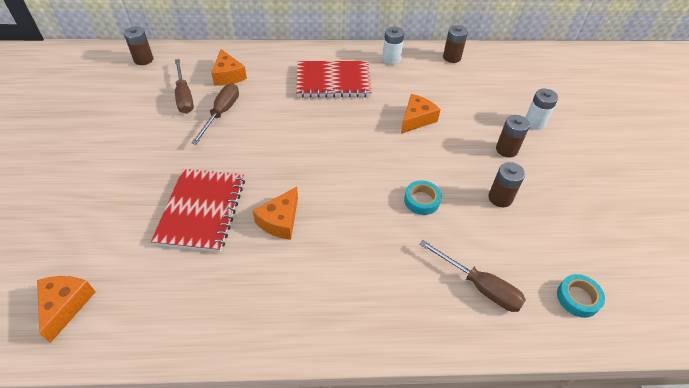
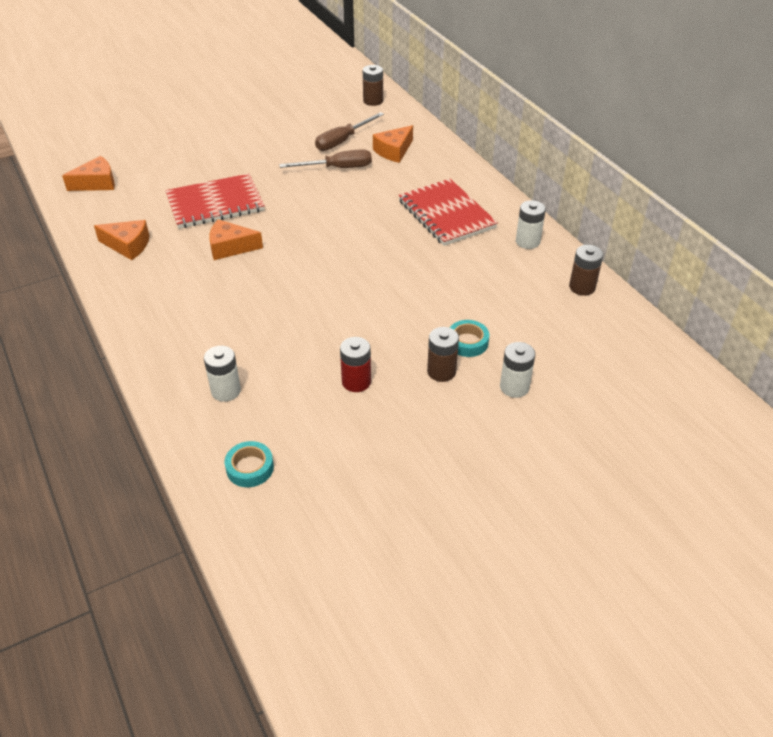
camera: 65 degrees right, 5 degrees down
orange cheese [401,94,441,134] -> orange cheese moved to [94,220,149,260]
turquoise tape [404,180,442,215] -> turquoise tape moved to [450,320,489,357]
brown screwdriver [420,240,526,312] -> white battery [204,346,241,402]
brown battery [488,162,525,207] -> red battery [340,337,371,392]

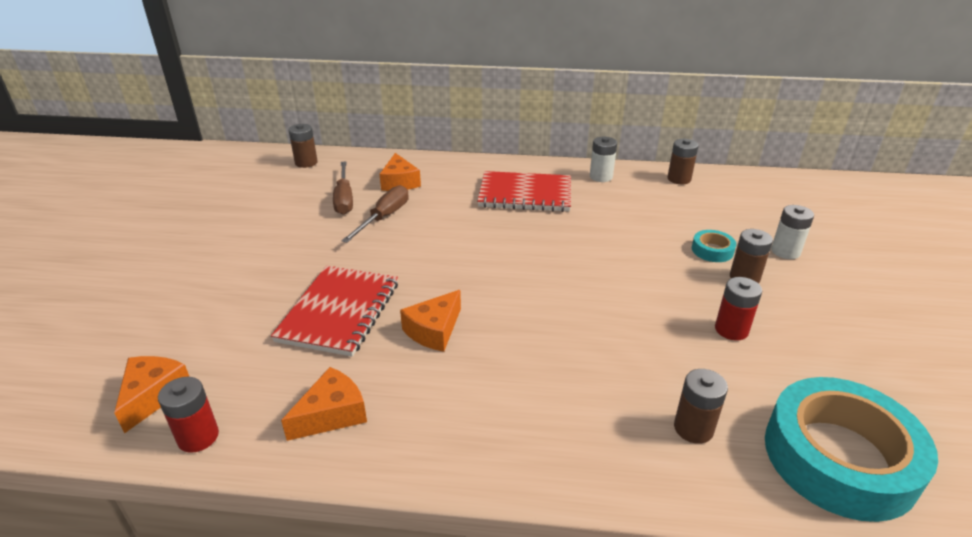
camera: 55 degrees left, 10 degrees down
white battery [204,346,241,402] -> brown battery [674,369,728,444]
turquoise tape [225,441,274,487] -> turquoise tape [765,377,938,522], size x2.38
none -> red battery [158,377,219,453]

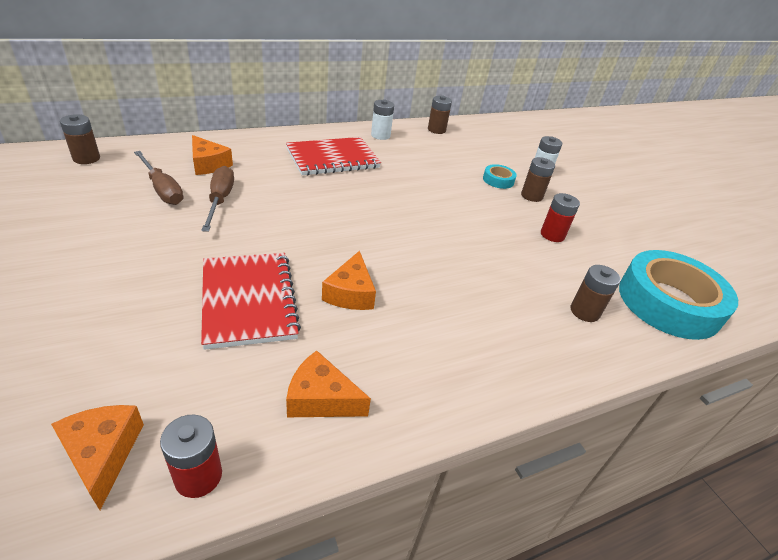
camera: 35 degrees left, 5 degrees up
orange cheese [281,367,367,441] -> orange cheese turned 90 degrees counterclockwise [286,351,371,417]

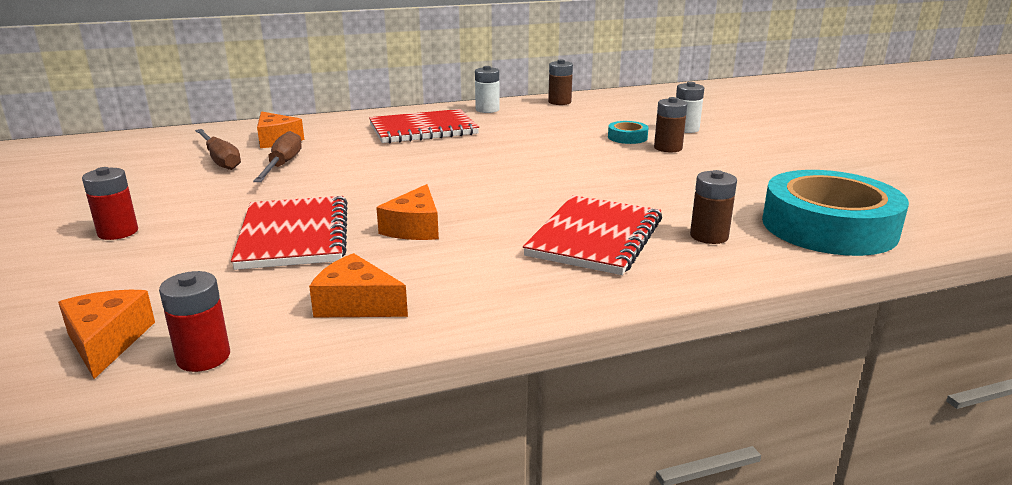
camera: 10 degrees right, 15 degrees down
brown battery [60,114,100,164] -> none
red battery [541,193,580,242] -> red battery moved to [82,167,138,240]
none -> red notebook [523,195,662,275]

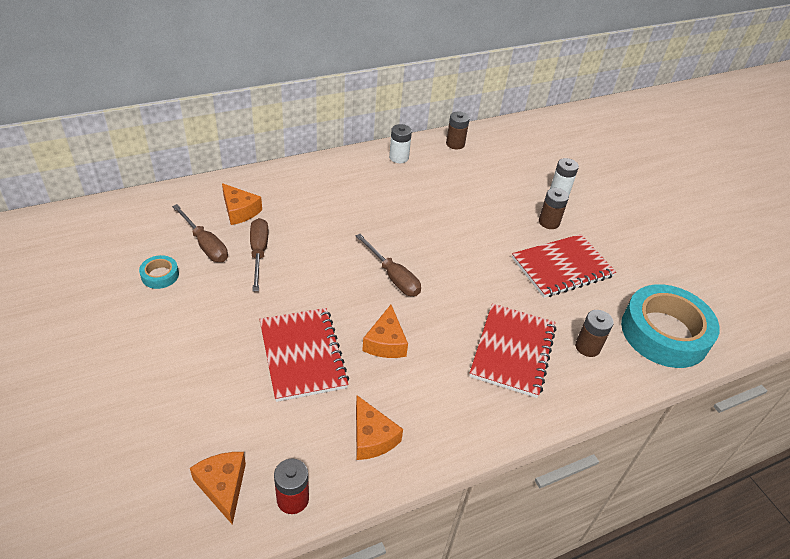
camera: 10 degrees left, 20 degrees up
red battery [82,167,138,240] -> none
orange cheese [309,253,408,317] -> orange cheese turned 135 degrees counterclockwise [356,395,403,460]
red notebook [369,109,479,144] -> red notebook moved to [512,234,616,298]
turquoise tape [608,121,649,144] -> turquoise tape moved to [139,255,179,289]
none -> brown screwdriver [356,234,421,296]

